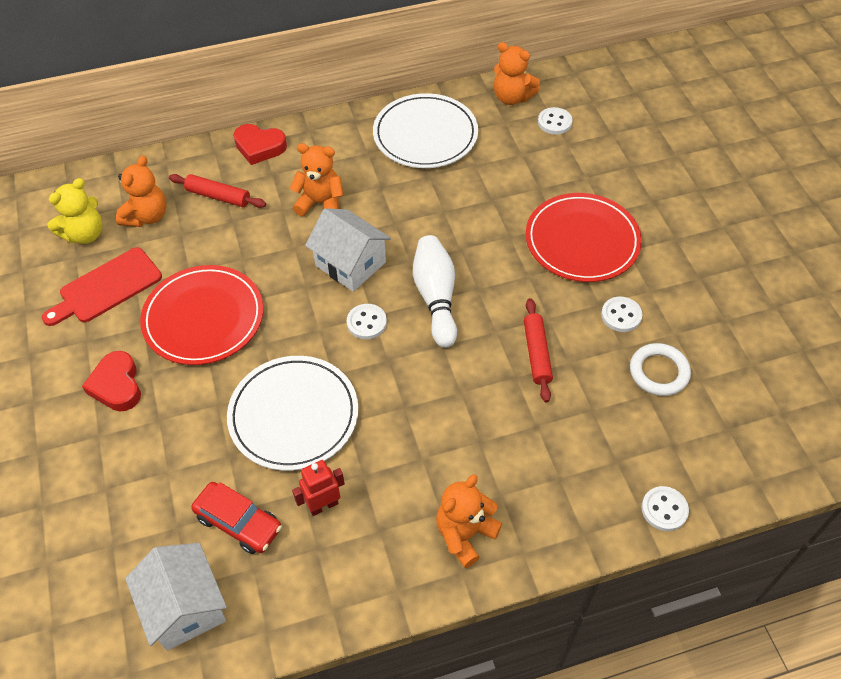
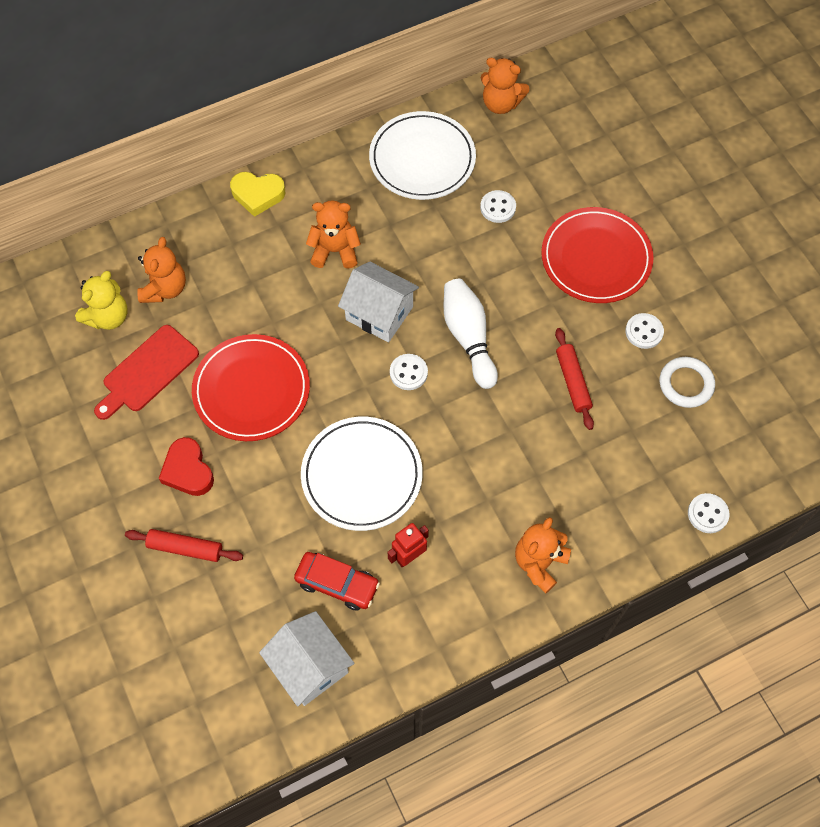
camera: 10 degrees left, 10 degrees up
red rolling pin [169,174,266,208] -> red rolling pin moved to [125,529,243,562]
red heart [233,124,287,165] -> yellow heart [230,172,285,217]
white button [538,107,573,135] -> white button moved to [480,190,516,223]

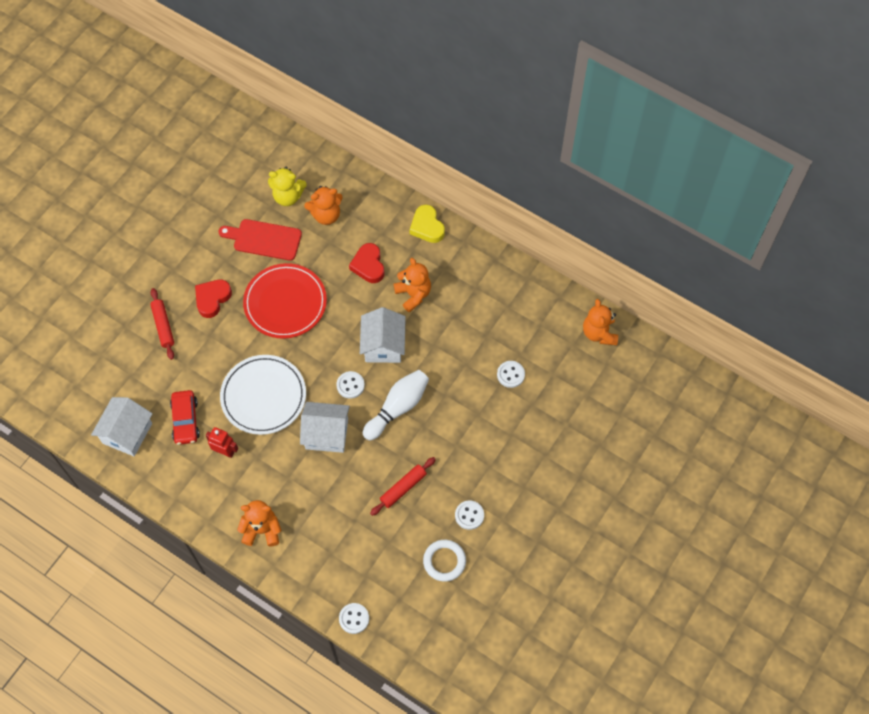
camera: 60 degrees right, 0 degrees up
white plate [369,111,476,200] -> none
red plate [541,207,654,303] -> none
none -> white house [300,402,350,453]
none -> red heart [349,243,384,283]

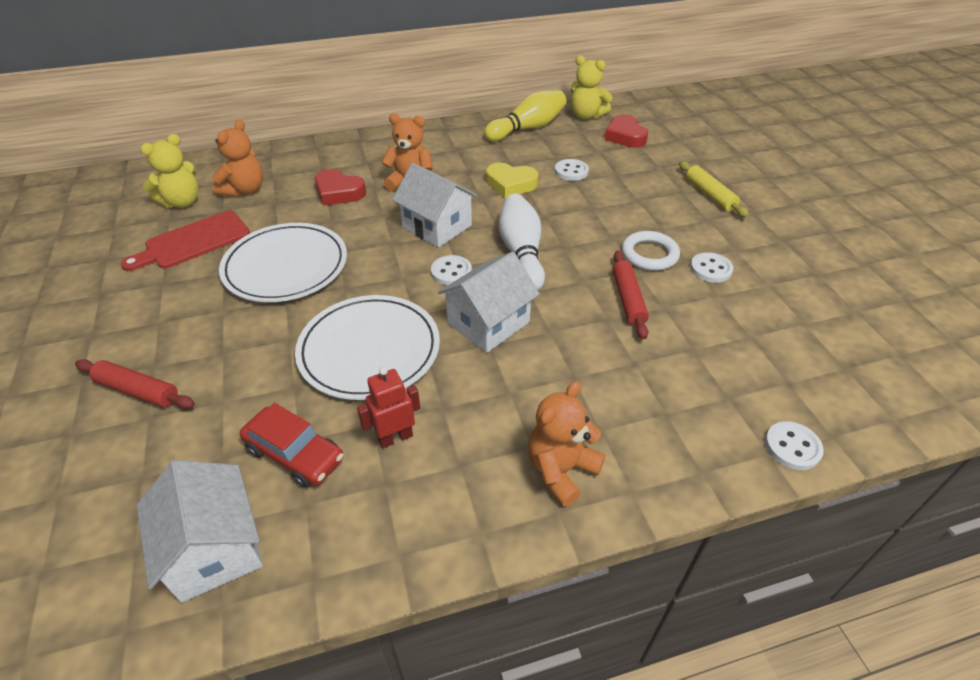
camera: 50 degrees left, 20 degrees down
red heart [195,279,232,318] -> red heart moved to [604,114,648,148]
red plate [243,263,327,339] -> white plate [219,223,347,302]
yellow heart [410,205,445,243] -> yellow heart moved to [486,163,538,198]
white ring [423,540,466,582] -> white ring moved to [622,231,680,271]
orange teddy bear [583,299,618,345] -> yellow teddy bear [571,55,612,119]
none -> yellow bowling pin [484,90,567,141]
none -> yellow rolling pin [679,161,749,217]

